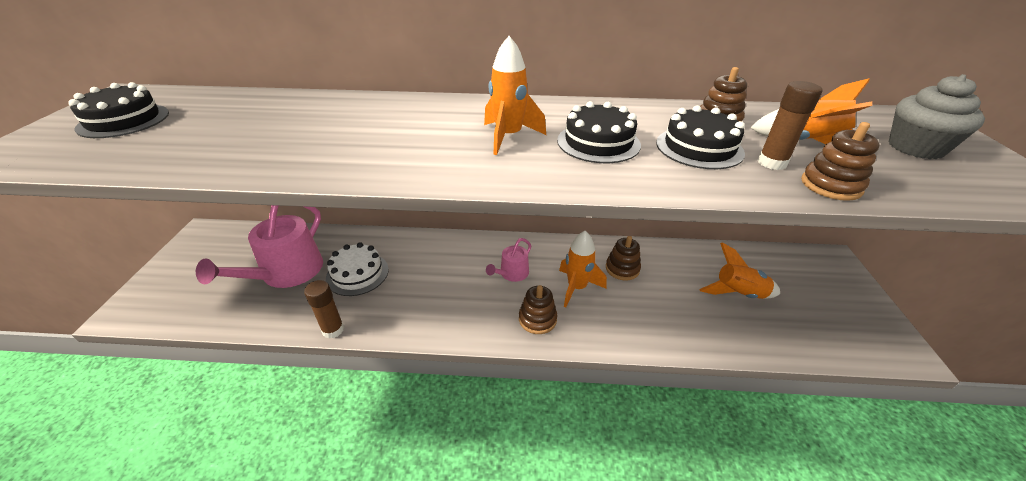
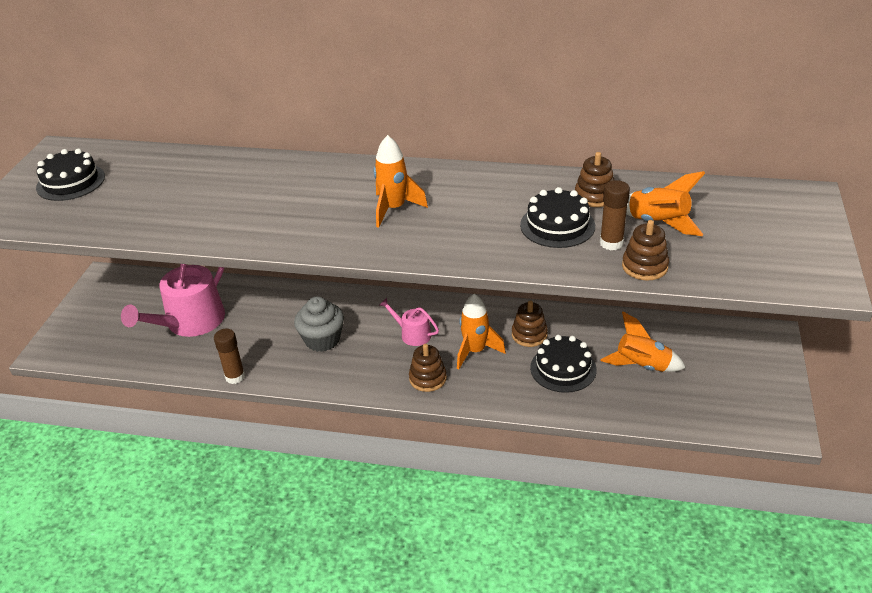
camera: 10 degrees right, 0 degrees up
white cake [326,242,389,296] -> none
pink watering can [486,238,531,282] -> pink watering can turned 75 degrees clockwise [380,298,439,346]
black cake [557,101,641,163] -> black cake moved to [530,335,597,393]
grey cupcake [889,74,985,159] -> grey cupcake moved to [294,297,344,352]

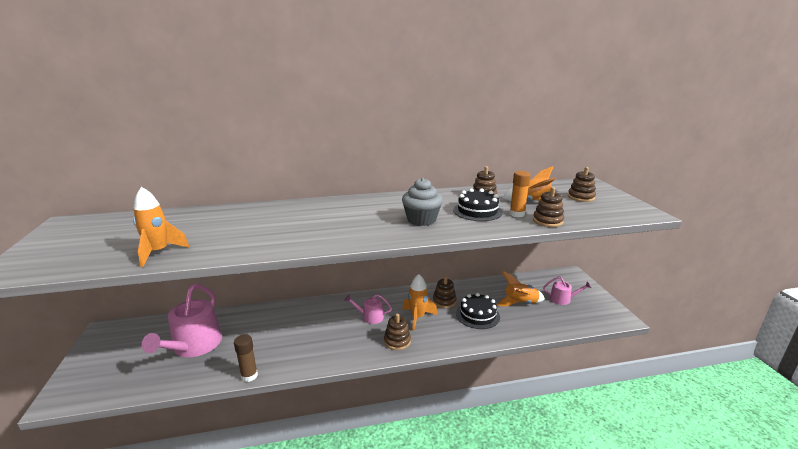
camera: 25 degrees left, 15 degrees down
black cake [36,149,105,201] -> none
grey cupcake [294,297,344,352] -> grey cupcake moved to [402,178,443,226]
orange rocket [374,135,428,228] -> orange rocket moved to [133,187,190,267]
brown glue stick [600,180,630,250] -> orange glue stick [509,171,531,217]
none -> pink watering can [543,276,591,305]
none -> brown stacking toy [568,167,596,202]

